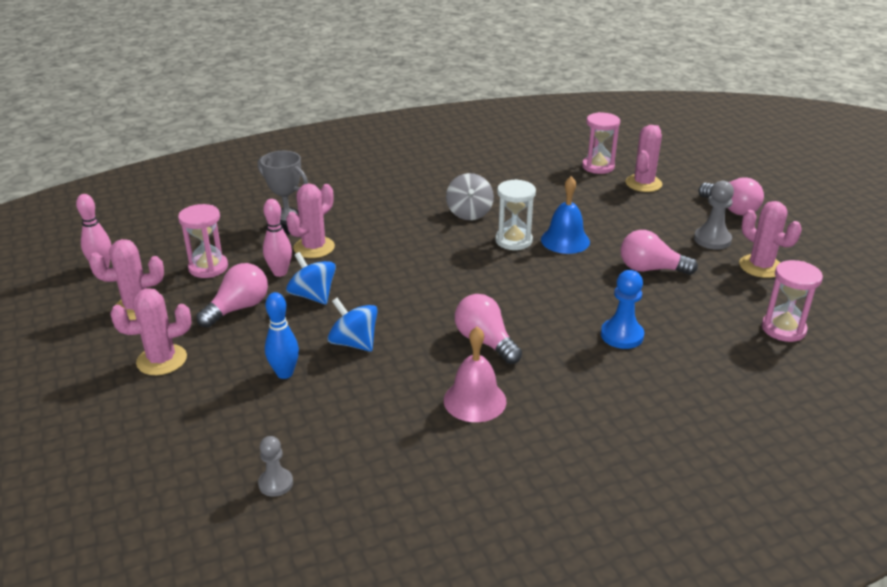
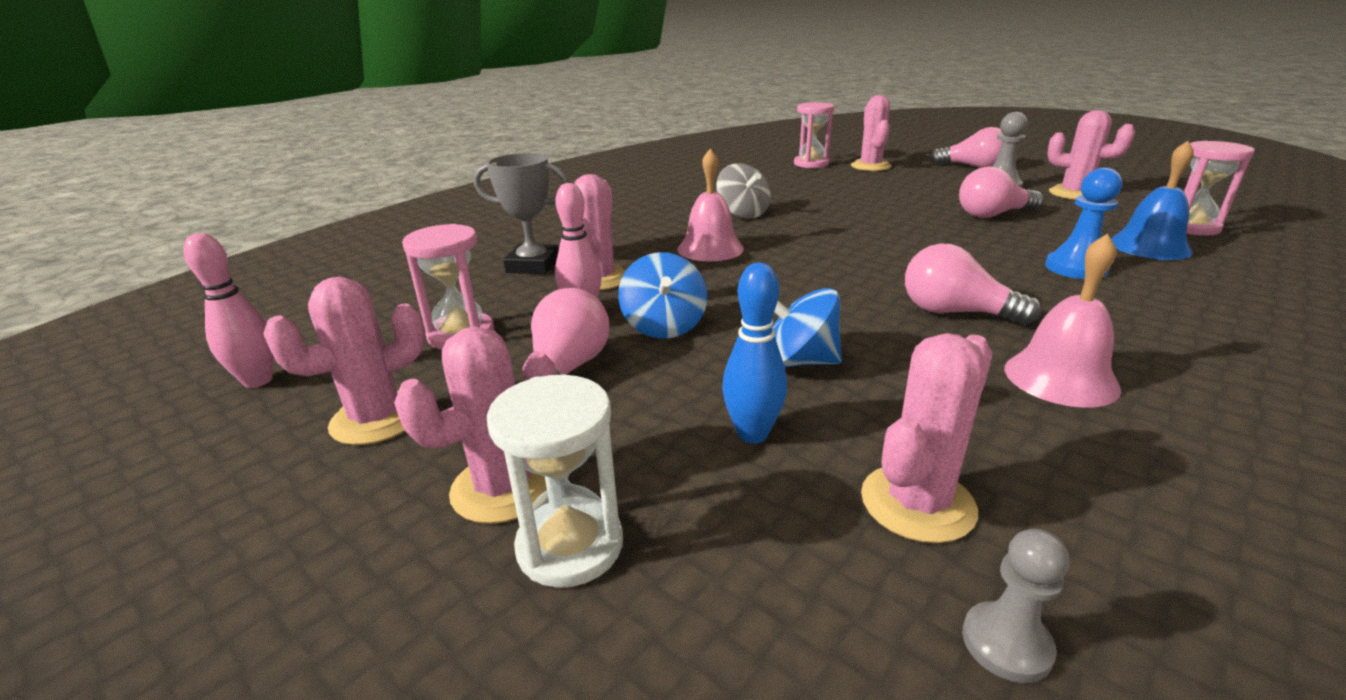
camera: 25 degrees left, 5 degrees down
blue spinning top [286,252,336,305] -> blue spinning top turned 120 degrees counterclockwise [618,252,707,339]
white hourglass [495,179,536,250] -> white hourglass moved to [487,375,623,588]
blue bell [541,176,590,254] -> blue bell moved to [1111,141,1194,260]
none -> pink bell [677,149,744,261]
none -> pink cactus [861,333,992,543]

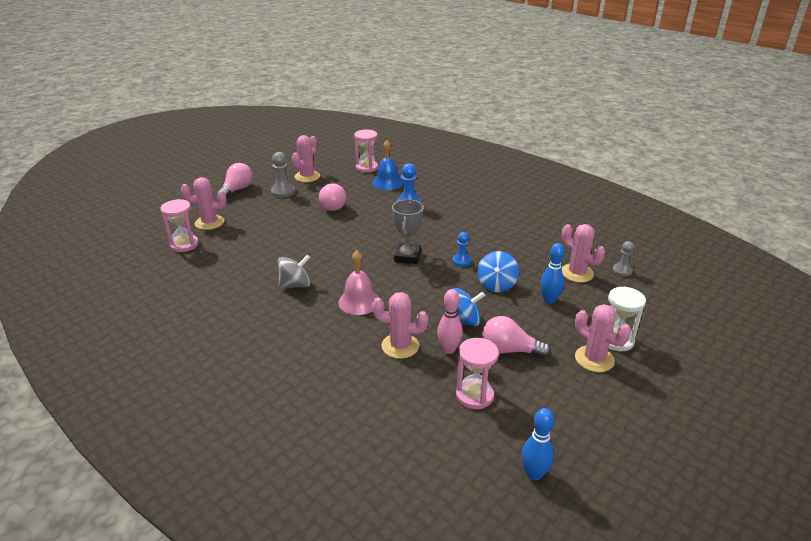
camera: 90 degrees left, 5 degrees up
pink bowling pin [183,233,274,388] -> blue bowling pin [521,408,554,481]
pink cactus [263,277,425,445] -> none
grey trophy [474,153,569,274] -> grey trophy moved to [392,199,424,264]
pink light bulb [905,243,1042,325] -> none
pink bell [1004,233,1121,408] -> none
none -> blue pawn [452,232,471,267]

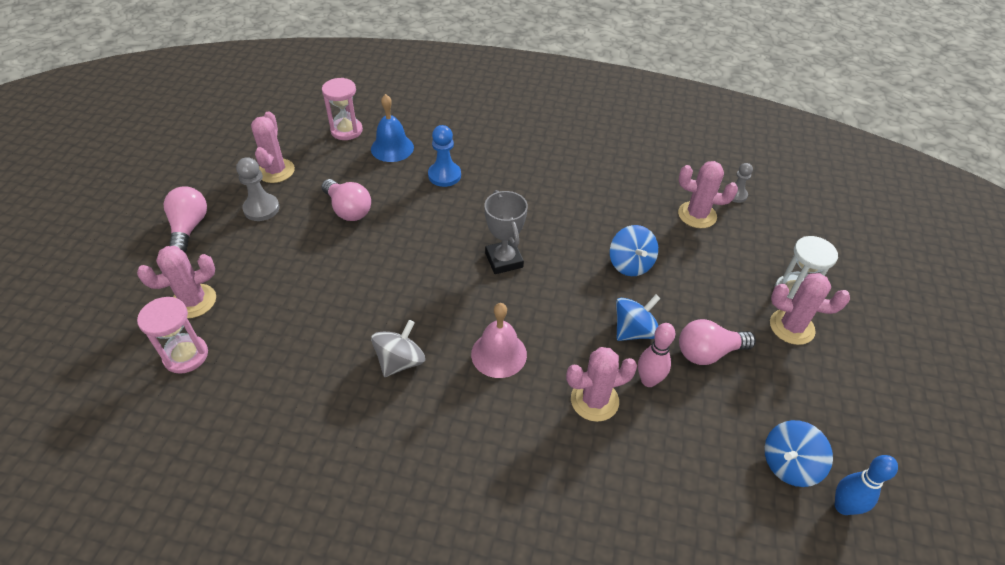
camera: 30 degrees left, 15 degrees up
blue pawn [452,232,471,267] -> none
pink hourglass [456,338,499,409] -> none
blue bowling pin [540,243,564,304] -> none
none -> blue spinning top [764,420,833,487]

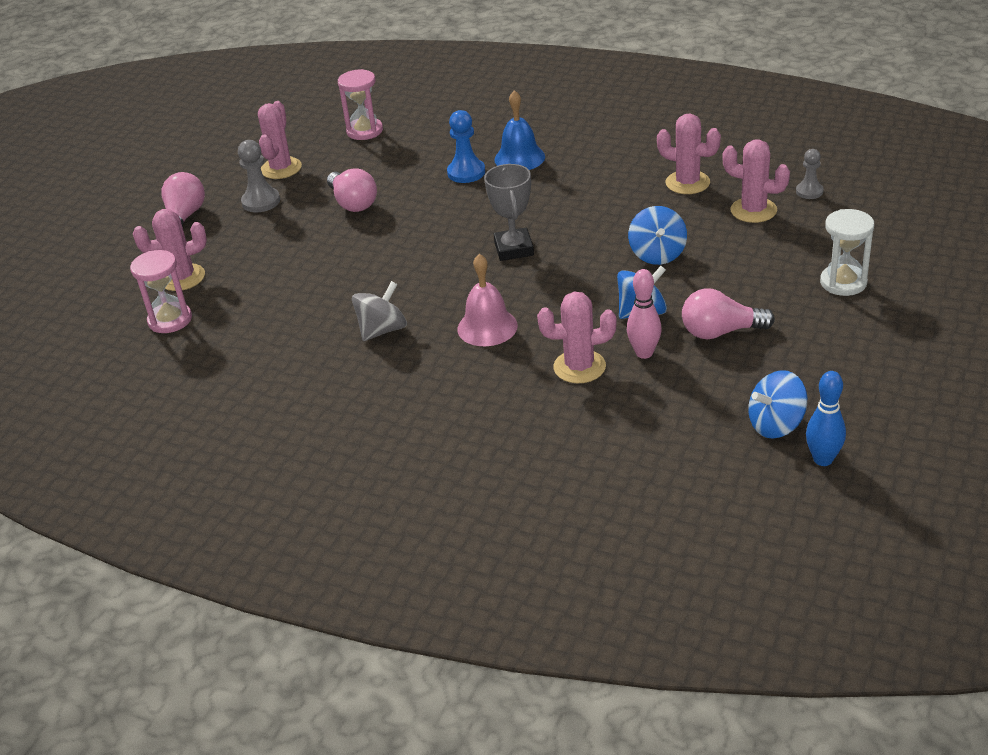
camera: 15 degrees right, 10 degrees down
blue bell [371,94,414,162] -> blue bell moved to [494,90,545,170]
pink cactus [770,273,850,345] -> pink cactus moved to [657,114,721,194]

